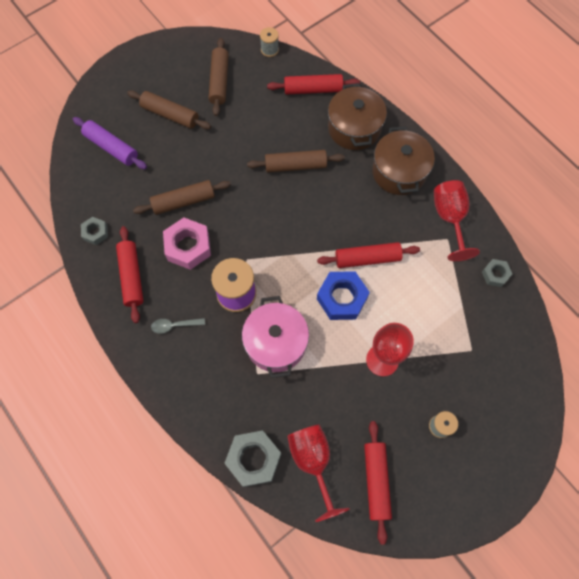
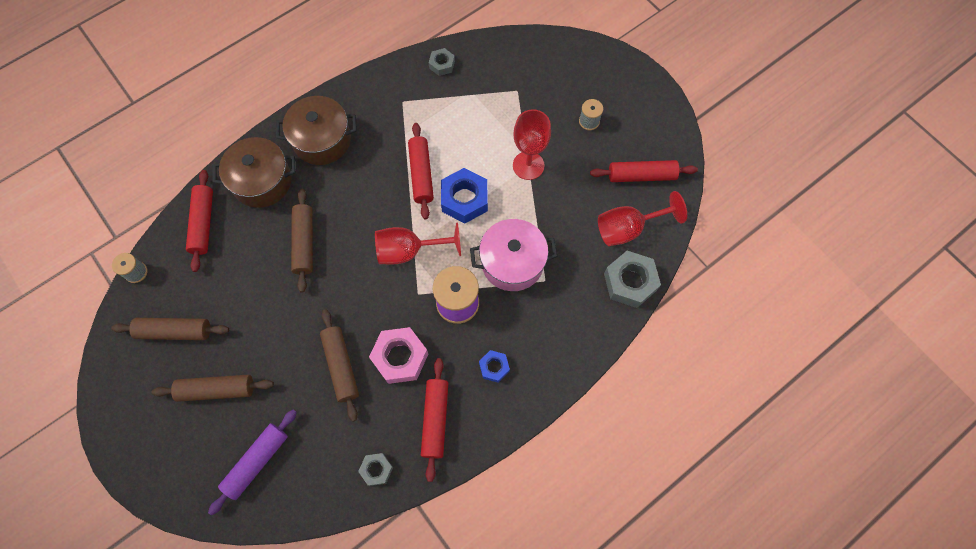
camera: 90 degrees left, 0 degrees up
red rolling pin [116,226,143,323] -> red rolling pin turned 75 degrees counterclockwise [421,358,448,482]
brown rolling pin [127,90,211,130] -> brown rolling pin turned 60 degrees clockwise [152,375,274,402]
grey spoon [151,318,205,334] -> blue nut [479,350,510,383]
red goblet [434,180,480,261] -> red goblet moved to [375,223,461,265]

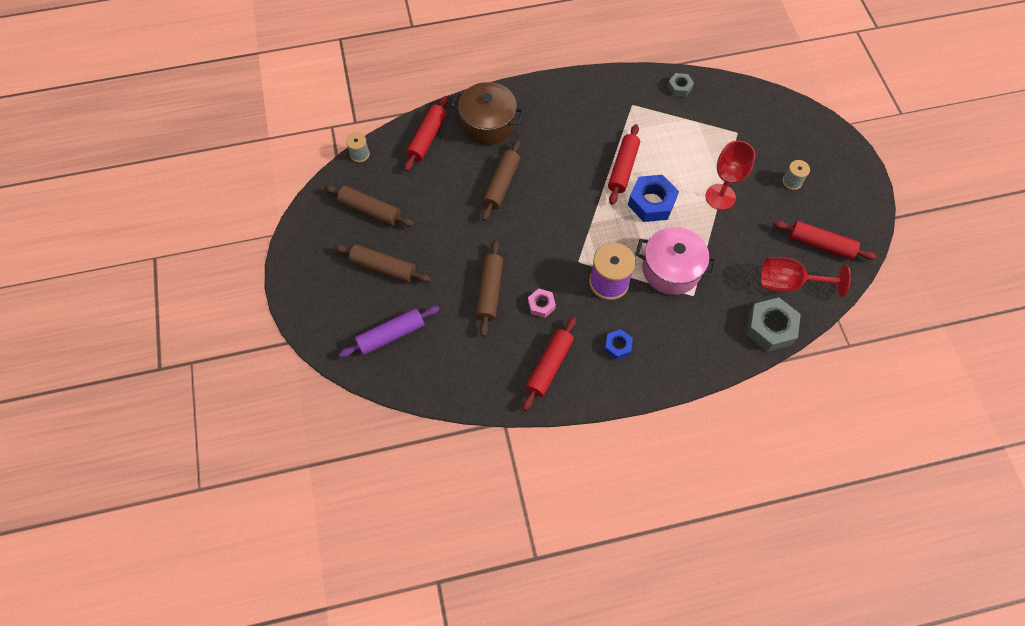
camera: 25 degrees right, 5 degrees down
brown pot [276,96,357,165] -> none
grey nut [358,453,393,486] -> none
pink nut [369,327,428,384] -> pink nut [528,288,556,318], size x0.55
red goblet [375,223,461,265] -> none

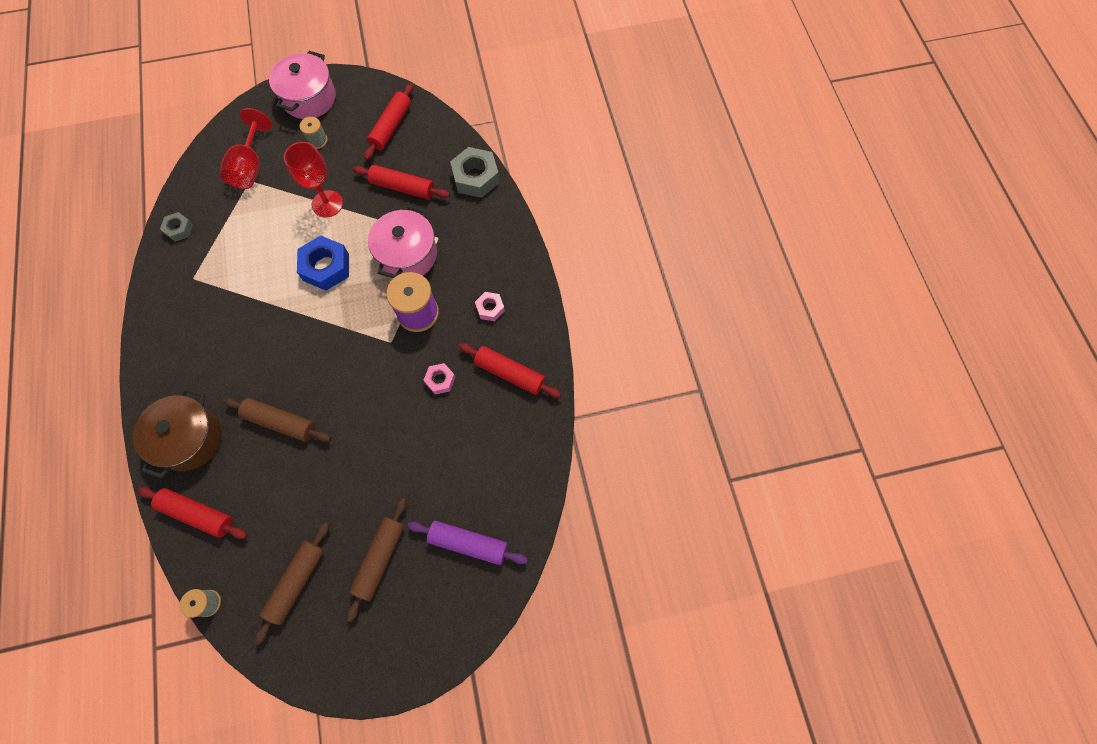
camera: 90 degrees left, 5 degrees up
purple rolling pin [339,306,440,358] -> purple rolling pin turned 45 degrees counterclockwise [407,521,528,565]
brown rolling pin [476,240,503,337] -> none
blue nut [604,329,633,360] -> pink nut [475,292,505,321]
red rolling pin [608,124,640,204] -> red rolling pin moved to [353,165,450,199]
red goblet [761,257,851,297] -> red goblet moved to [220,108,272,189]
none -> pink pot [269,51,336,119]

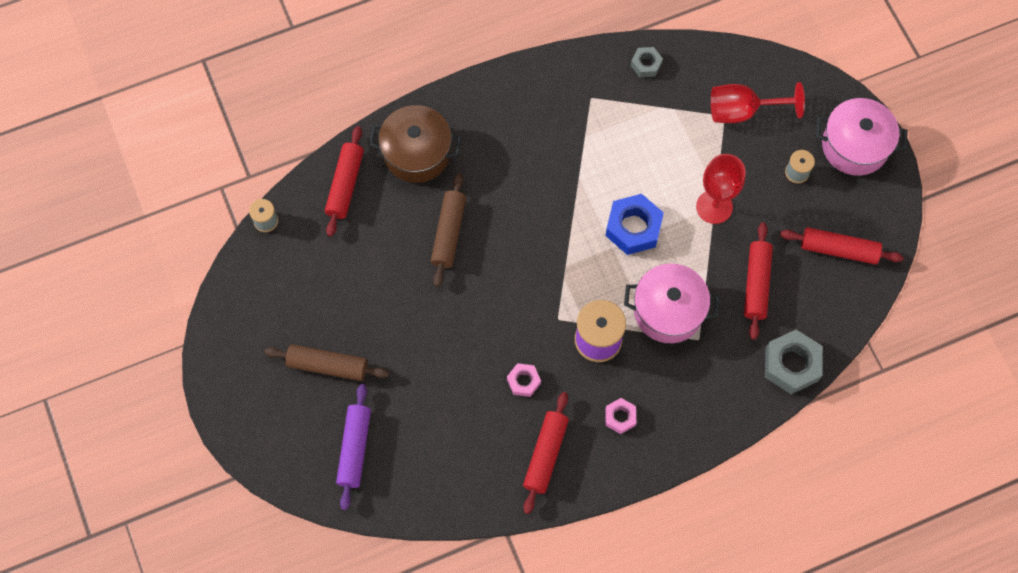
camera: 80 degrees right, 0 degrees up
brown rolling pin [254,522,329,645] -> none

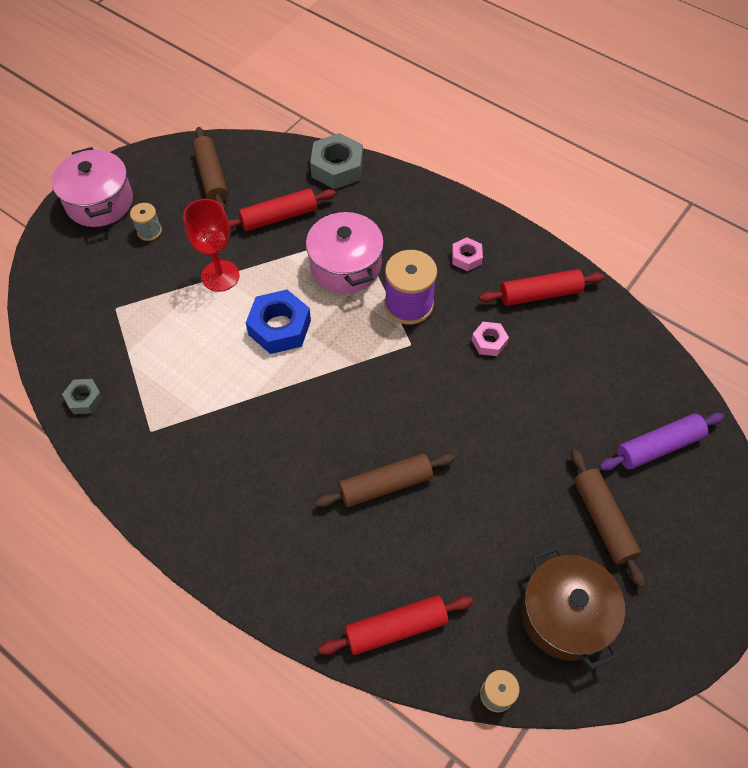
camera: 120 degrees left, 10 degrees down
brown pot [369,105,462,183] -> brown pot moved to [521,545,625,670]
red goblet [711,82,805,123] -> none
red rolling pin [780,227,903,265] -> brown rolling pin [192,127,228,210]

